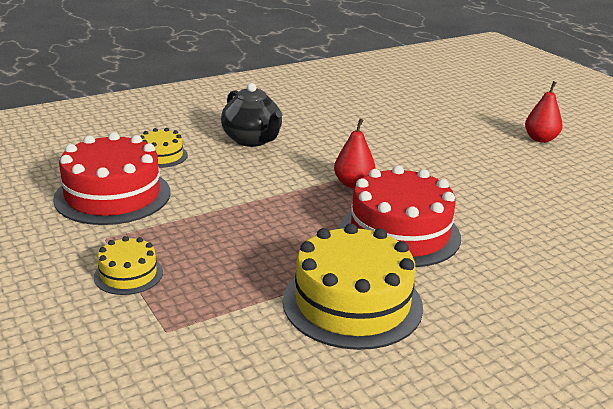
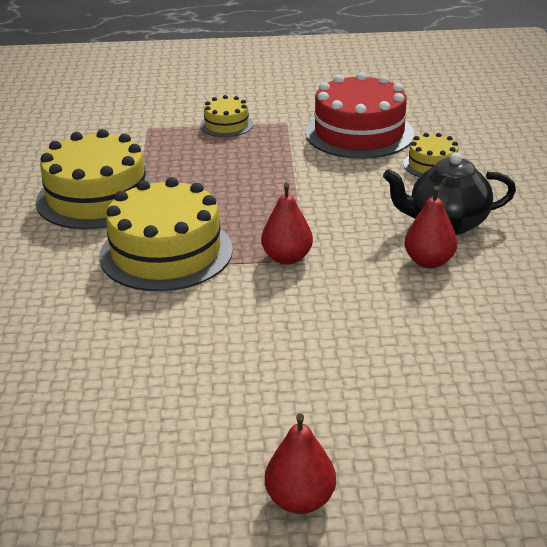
camera: 120 degrees right, 5 degrees up
red cake [340,165,461,267] -> yellow cake [99,177,233,291]
none -> red pear [404,186,457,268]

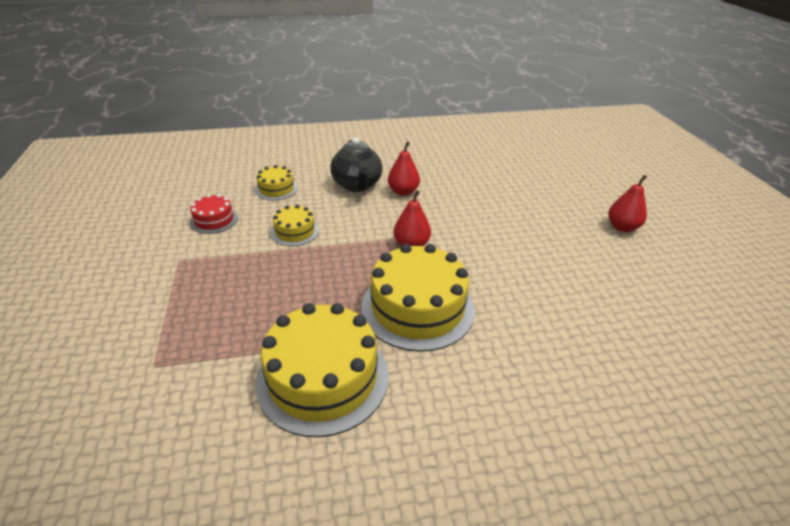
camera: 100 degrees left, 5 degrees up
yellow cake [200,95,253,137] -> yellow cake moved to [271,205,319,246]
red cake [305,72,414,159] -> red cake [190,194,238,234], size x0.50

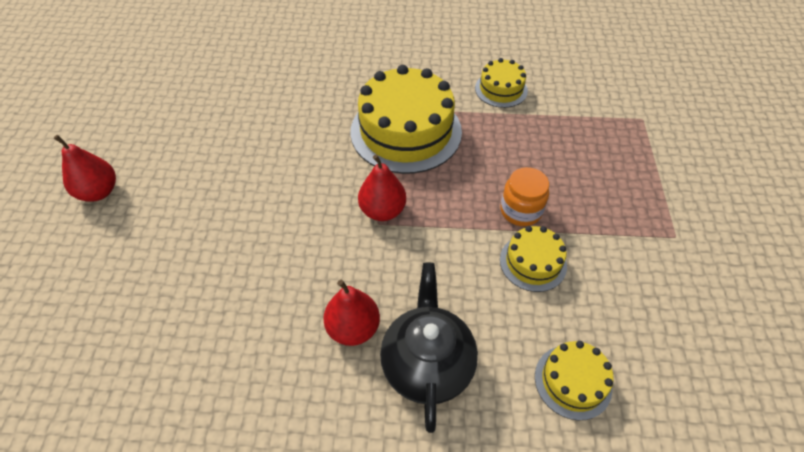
camera: 165 degrees left, 15 degrees up
red cake [190,194,238,234] -> none
yellow cake [255,303,389,437] -> yellow cake [475,58,528,108], size x0.50
none -> orange jar [500,167,549,226]

